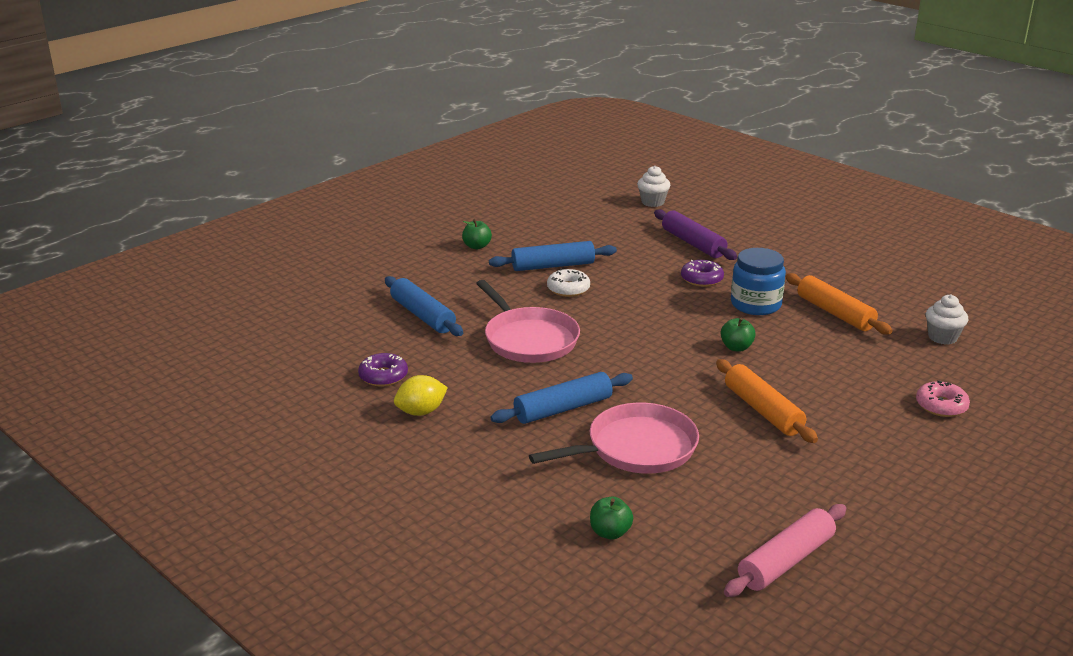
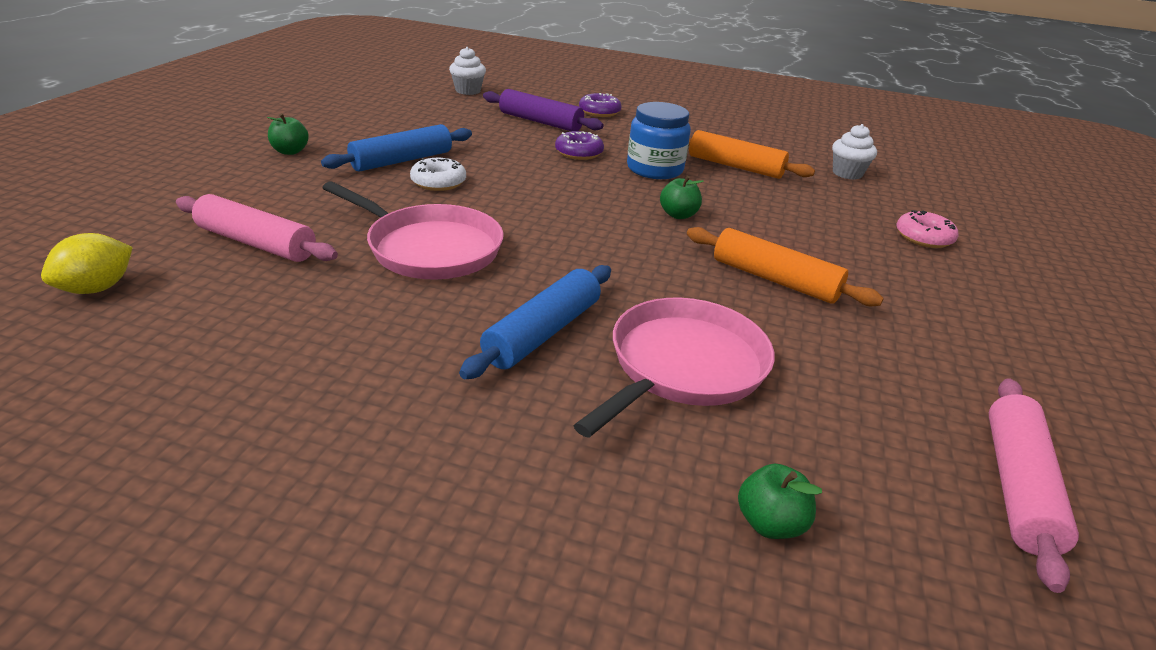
camera: 30 degrees left, 5 degrees up
purple donut [358,353,408,386] -> purple donut moved to [579,93,621,117]
blue rolling pin [385,276,463,336] -> pink rolling pin [176,194,338,262]
yellow lemon [394,375,448,416] -> yellow lemon moved to [41,233,133,294]

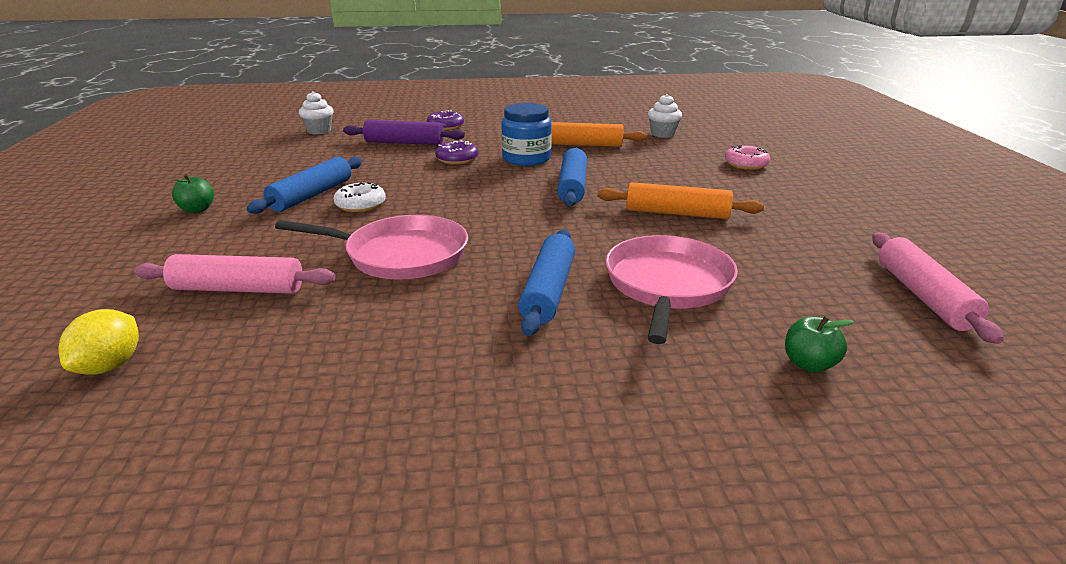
camera: 20 degrees left, 5 degrees down
green apple [660,176,704,219] -> blue rolling pin [557,148,587,207]

